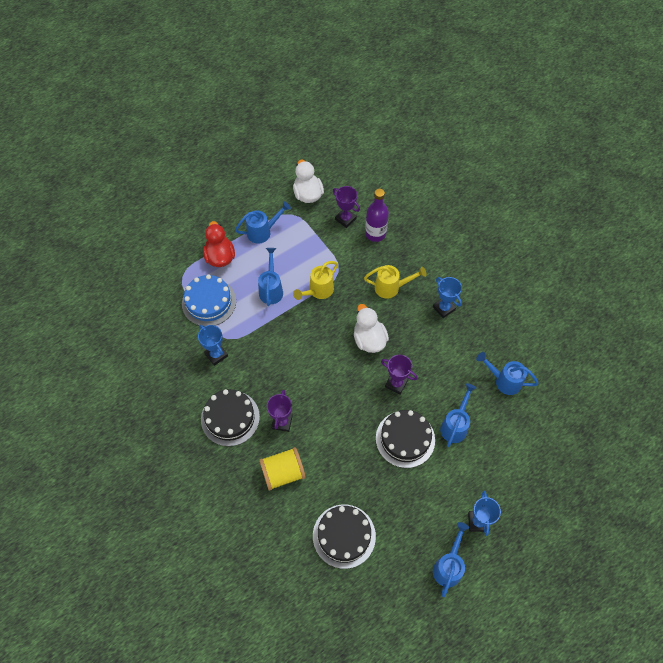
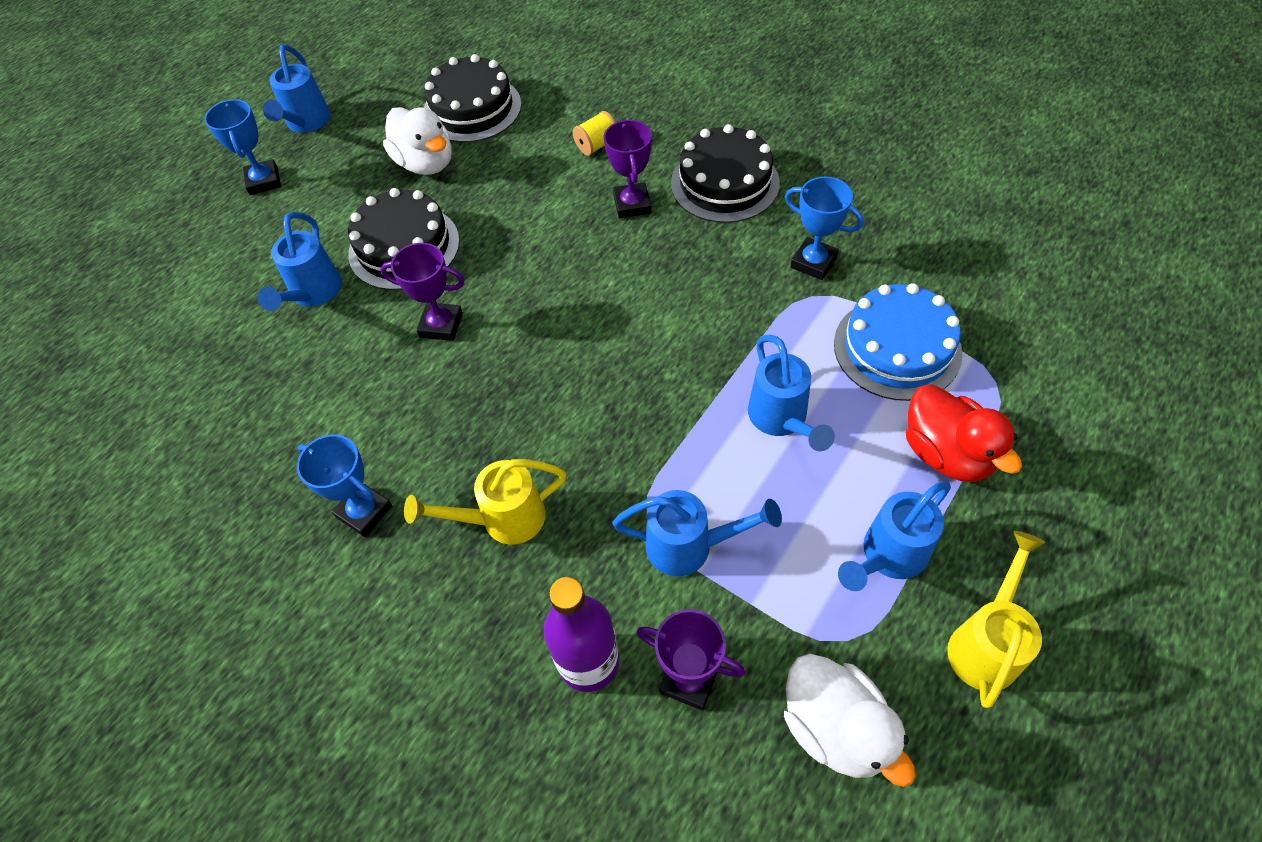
camera: 165 degrees right, 5 degrees down
yellow spool [259,447,306,491] -> yellow spool [572,111,616,156], size x0.55
yellow watering can [293,261,338,300] -> yellow watering can moved to [947,531,1045,708]
white duck [354,304,389,353] -> white duck moved to [383,107,452,175]
blue watering can [476,352,539,395] -> blue watering can moved to [612,490,782,576]

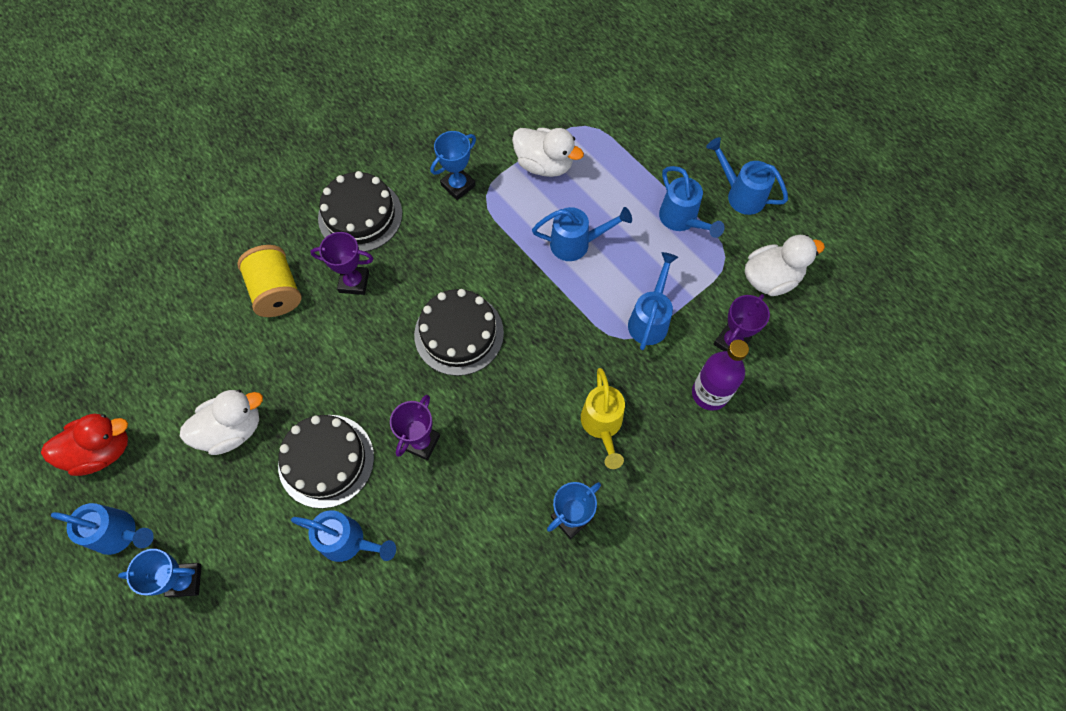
camera: 80 degrees left, 10 degrees up
black cake [424,54,521,143] -> black cake moved to [414,289,504,376]
yellow spool [572,111,616,156] -> yellow spool [237,245,301,317], size x1.82
blue cake [834,283,963,401] -> white duck [512,128,584,177]
red duck [906,384,1022,482] -> red duck moved to [41,413,128,476]
yellow watering can [947,531,1045,708] -> blue watering can [706,137,788,215]

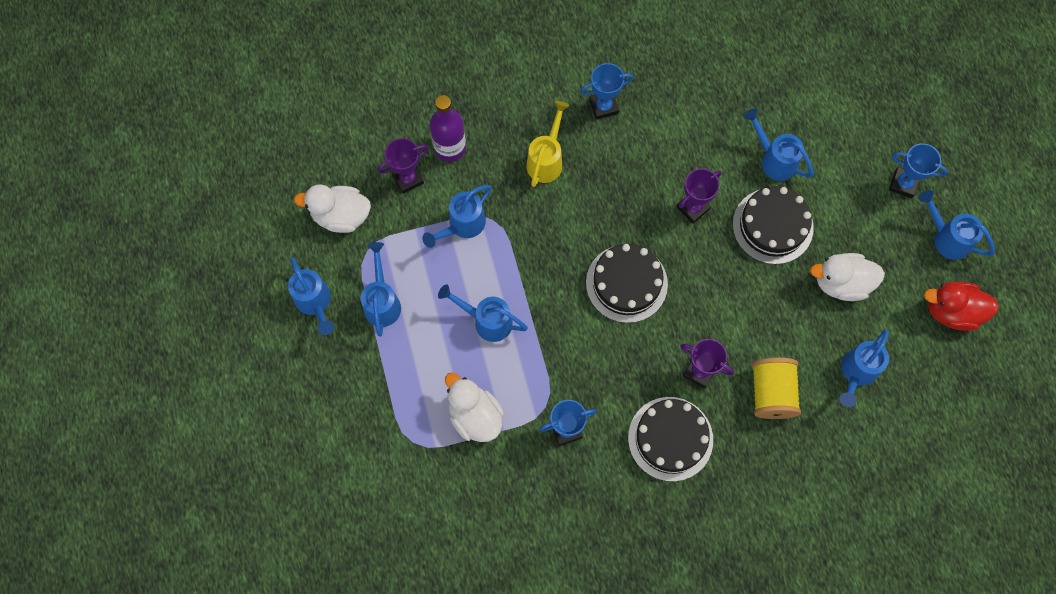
camera: 155 degrees left, 5 degrees up
none -> blue watering can [839,329,889,407]

